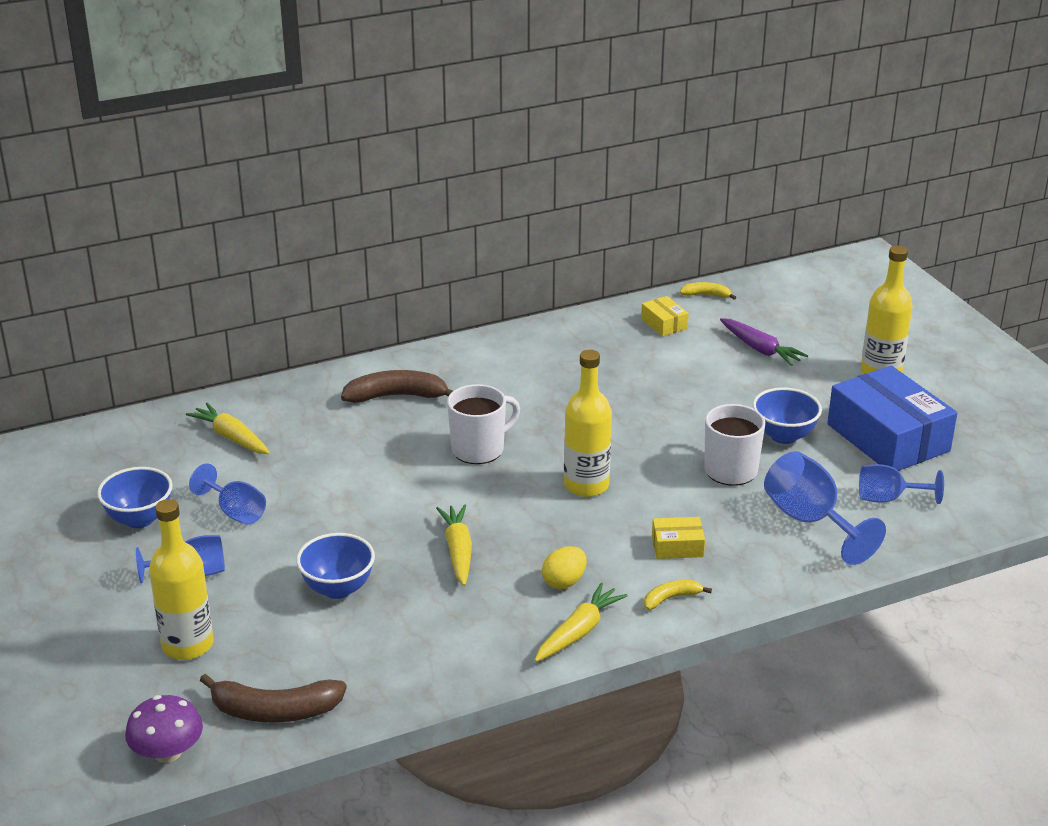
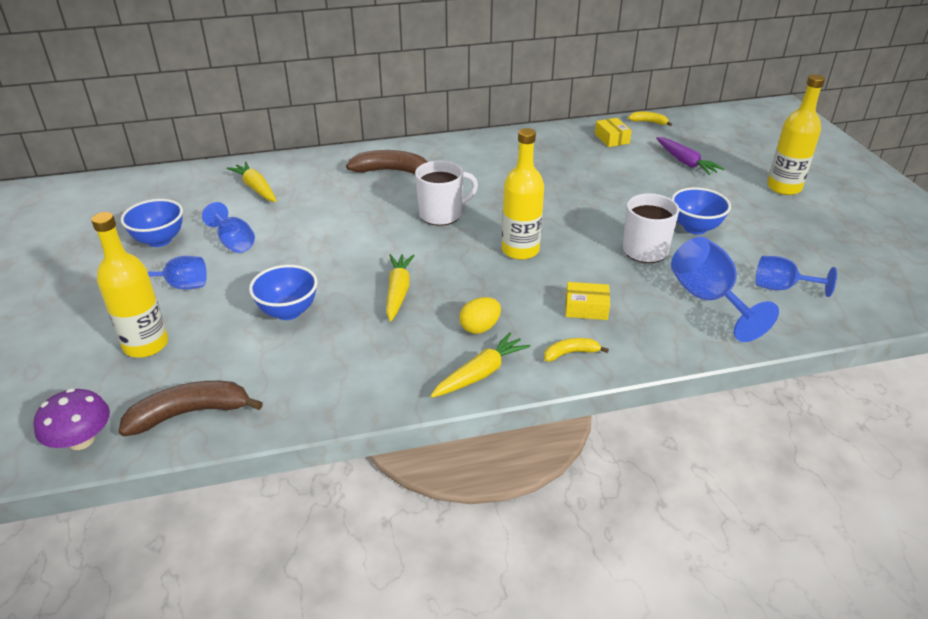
camera: 10 degrees right, 5 degrees up
brown banana [200,674,347,723] -> brown banana turned 150 degrees clockwise [119,381,263,436]
blue box [827,366,957,471] -> none

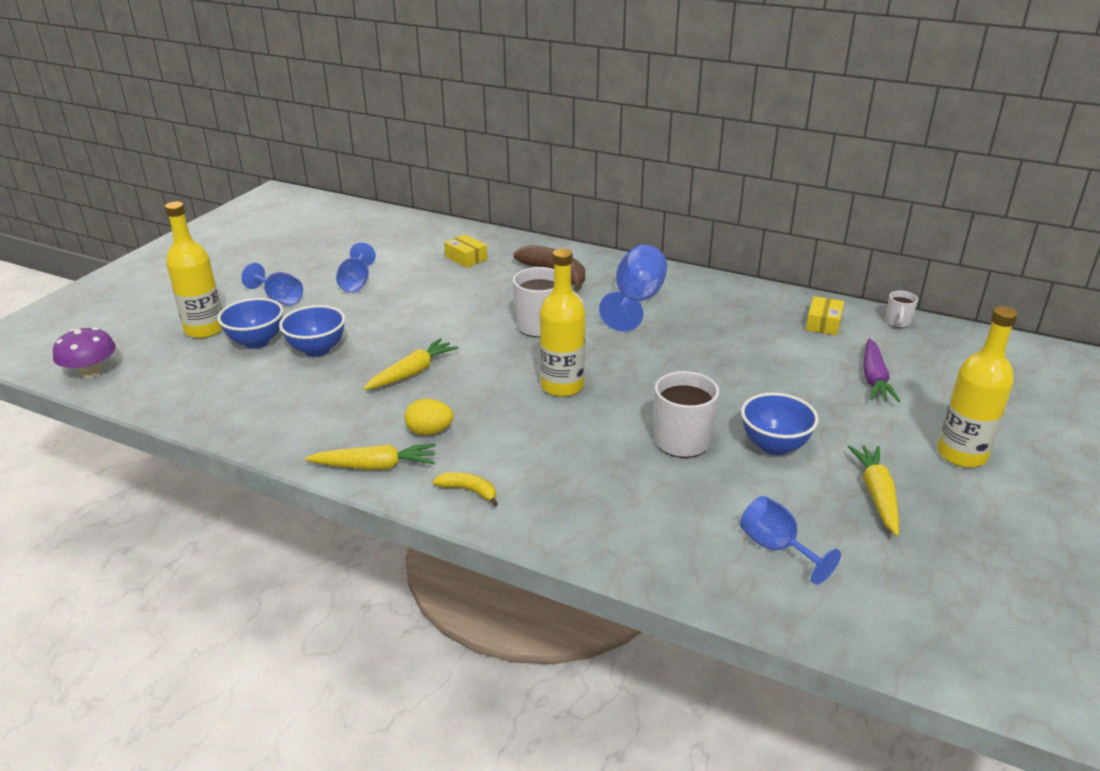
camera: 40 degrees right, 5 degrees down
brown banana [119,381,263,436] -> none
blue bowl [121,199,183,247] -> blue bowl moved to [217,298,283,349]
yellow carrot [227,162,276,202] -> yellow carrot moved to [848,445,899,536]
yellow box [565,282,610,320] -> yellow box moved to [444,234,487,268]
yellow banana [628,112,672,126] -> white mug [885,291,918,328]
blue goblet [671,237,779,342] -> blue goblet moved to [599,245,667,332]

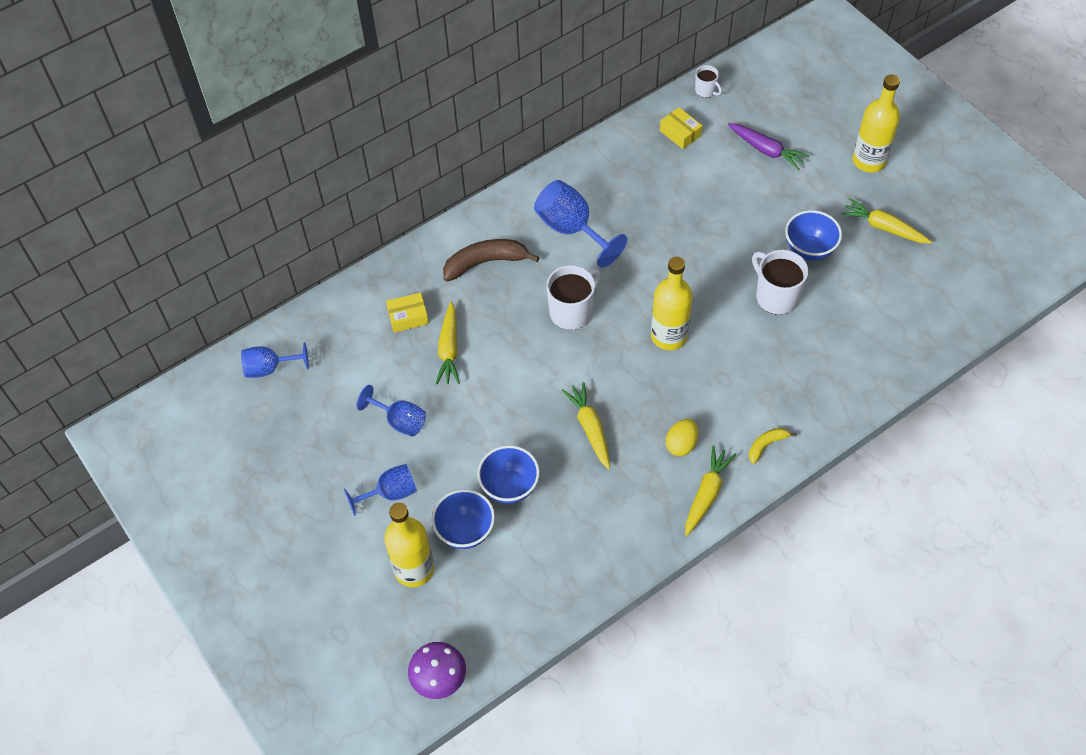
camera: 60 degrees left, 25 degrees up
blue goblet [740,496,841,585] -> blue goblet moved to [241,342,309,378]
none -> yellow carrot [436,302,460,384]

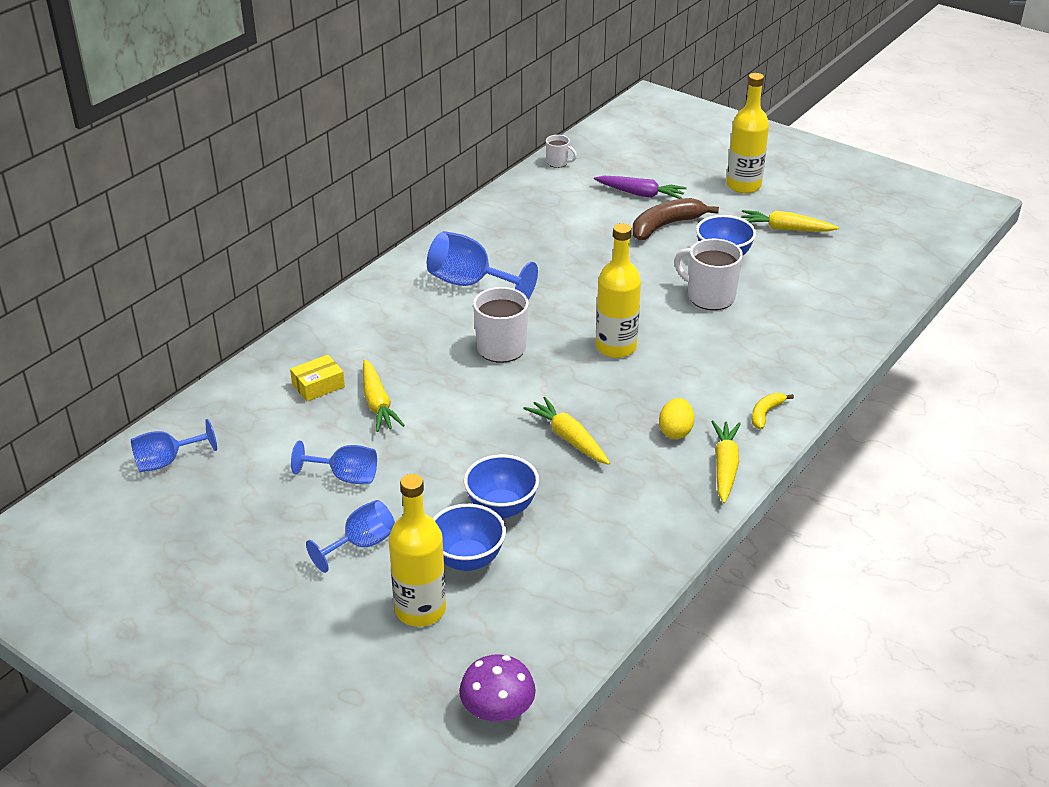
camera: 20 degrees left, 20 degrees down
brown banana [443,239,540,282] -> brown banana moved to [632,198,719,240]
yellow box [660,107,702,149] -> none

